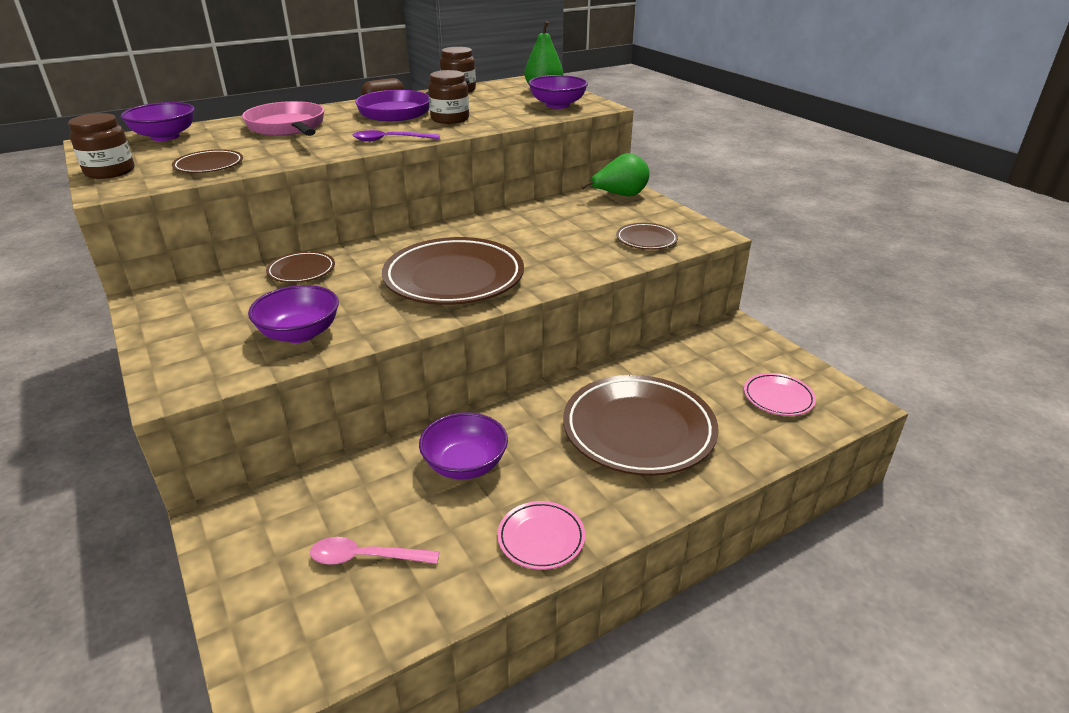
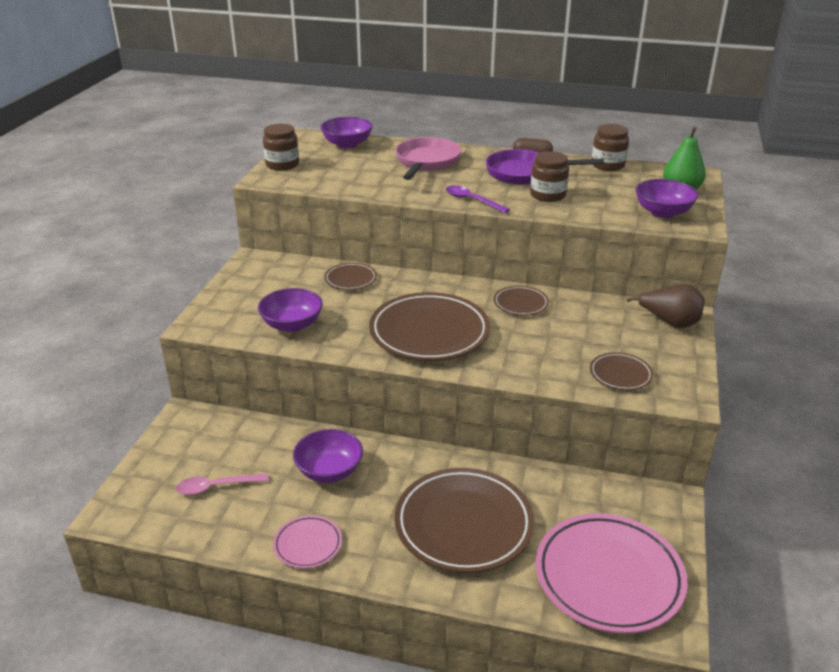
camera: 45 degrees right, 0 degrees up
brown plate [172,149,243,173] -> brown plate moved to [494,286,549,316]
pink spoon [310,537,439,565] -> pink spoon turned 60 degrees counterclockwise [176,473,269,495]
green pear [581,153,649,197] -> brown pear [626,284,705,328]
pink plate [744,373,816,416] -> pink plate [536,513,687,634], size x2.08

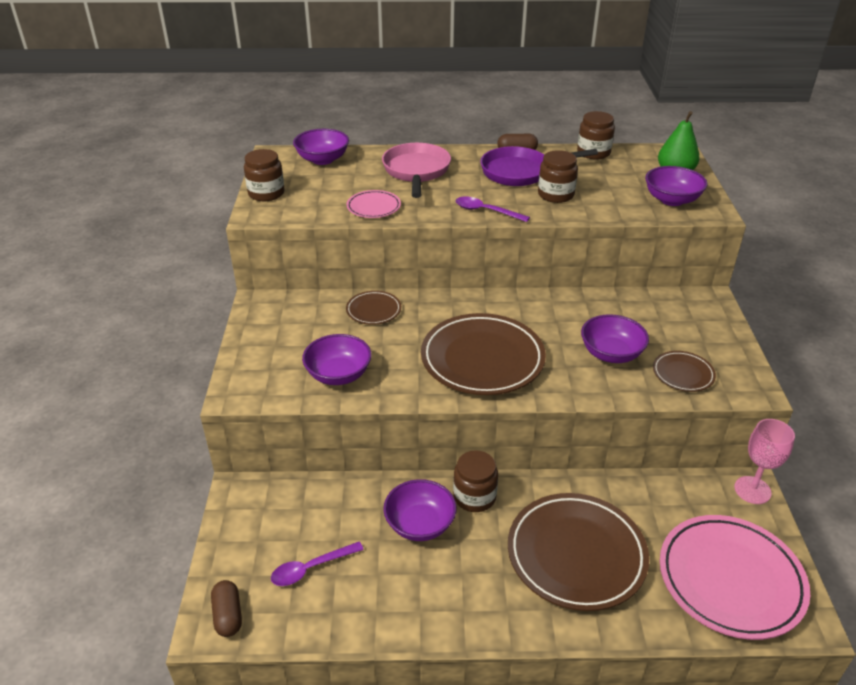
camera: 15 degrees left, 5 degrees up
pink spoon [176,473,269,495] -> purple spoon [271,541,364,586]
pink plate [273,515,342,568] -> pink plate moved to [347,190,401,218]
brown plate [494,286,549,316] -> none
brown pear [626,284,705,328] -> none
none -> brown capsule [211,580,242,637]
none -> brown jar [453,450,498,512]
none -> purple bowl [581,314,649,363]
none -> pink goblet [734,419,795,504]

